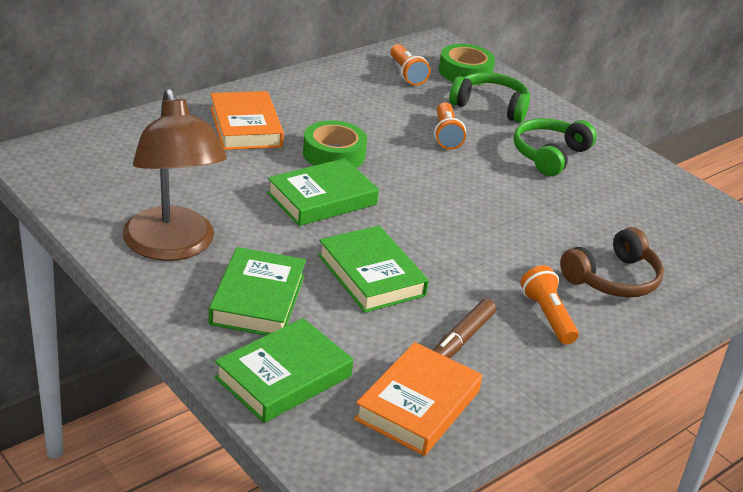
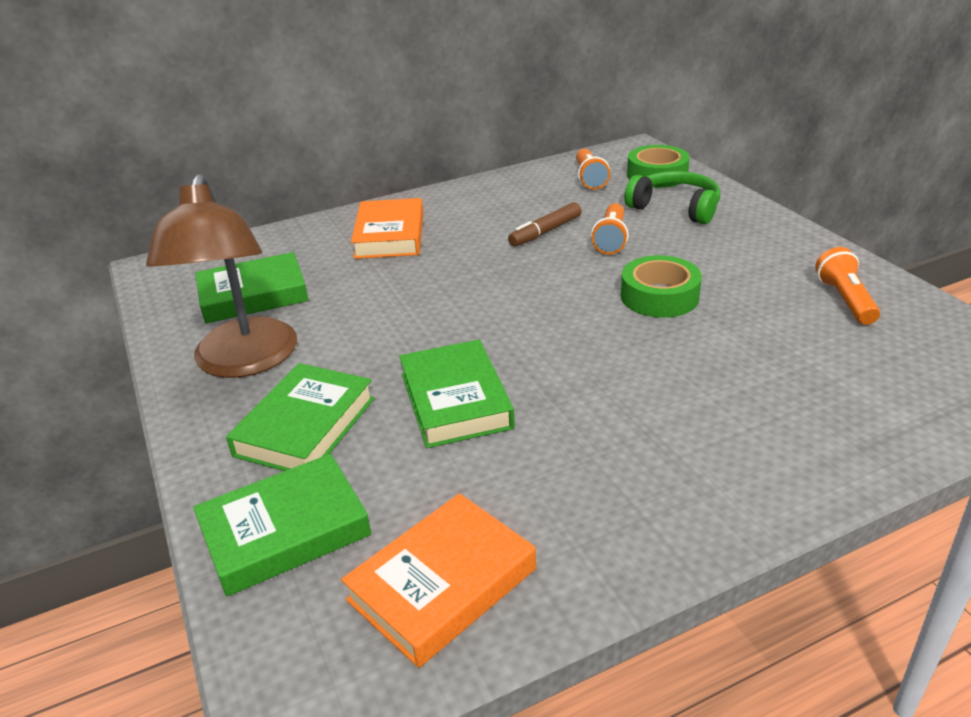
camera: 20 degrees right, 0 degrees up
green book [267,158,379,226] -> green book moved to [195,252,309,323]
green tape [303,120,367,168] -> green tape moved to [621,255,702,318]
brown marker [433,299,496,358] -> brown marker moved to [508,202,582,247]
green headphones [513,118,597,176] -> none
orange flashlight [520,265,579,345] -> orange flashlight moved to [815,247,880,325]
brown headphones [560,227,664,297] -> none

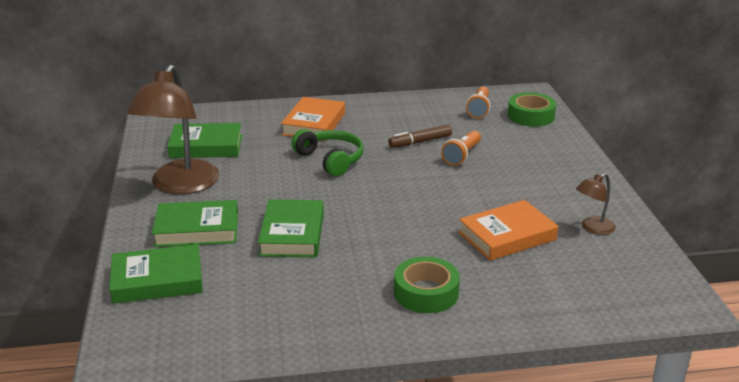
camera: 15 degrees right, 5 degrees down
green book [226,363,375,471] -> green book turned 45 degrees clockwise [152,200,238,247]
orange book [341,493,536,668] -> orange book moved to [459,200,558,261]
green tape [621,255,702,318] -> green tape moved to [394,257,460,313]
green headphones [624,171,720,224] -> green headphones moved to [291,129,363,177]
orange flashlight [815,247,880,325] -> brown lamp [576,173,616,235]

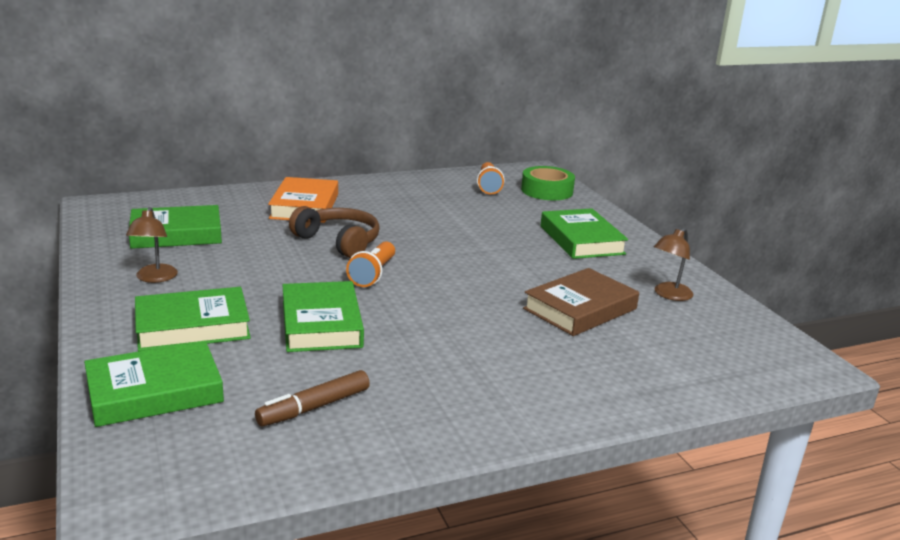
camera: 15 degrees left, 5 degrees down
brown lamp [127,65,220,194] -> brown lamp [126,207,178,283], size x0.45
green headphones [291,129,363,177] -> brown headphones [289,206,380,258]
brown marker [388,124,452,148] -> brown marker moved to [255,370,370,427]
green tape [394,257,460,313] -> none
orange flashlight [441,131,481,166] -> orange flashlight moved to [346,241,395,287]
orange book [459,200,558,261] -> brown book [523,268,639,336]
none -> green book [540,208,628,259]

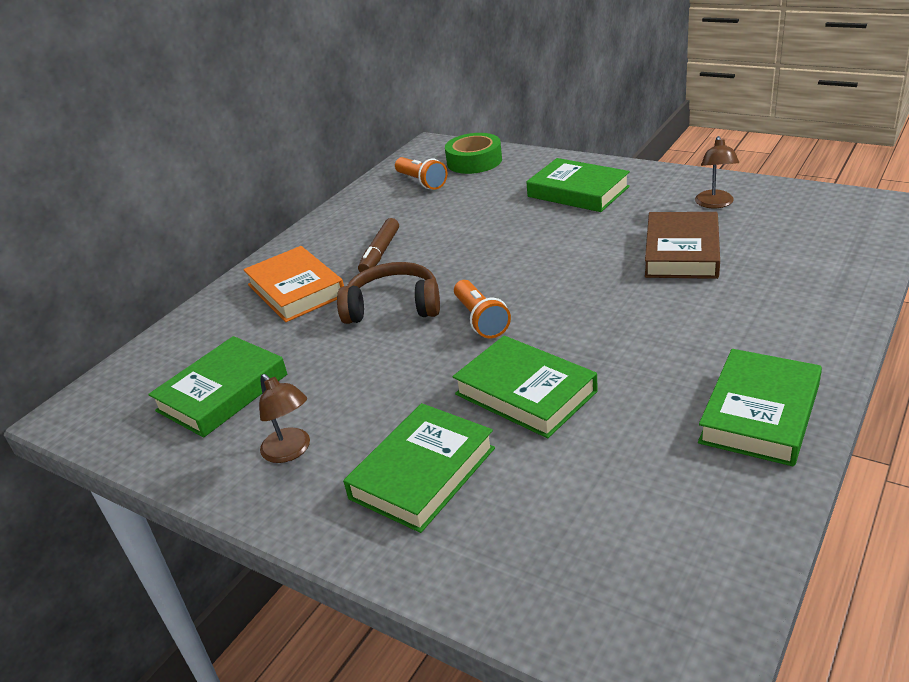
camera: 30 degrees left, 10 degrees up
green book [84,340,224,427] -> green book moved to [698,349,822,466]
brown marker [255,370,370,427] -> brown marker moved to [358,218,399,273]

